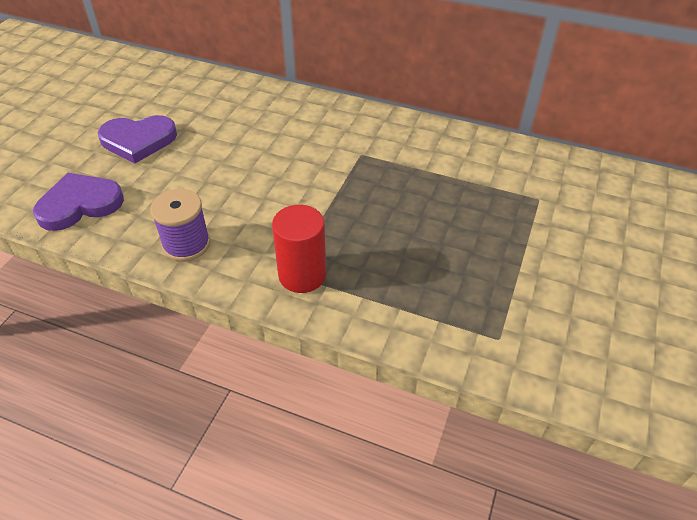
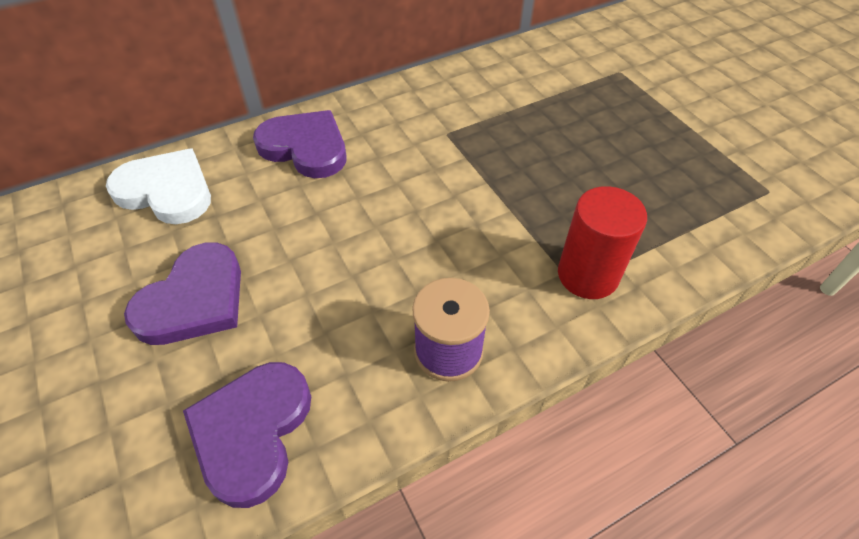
camera: 50 degrees left, 5 degrees up
none -> white heart [106,148,211,224]
none -> purple heart [253,110,346,178]

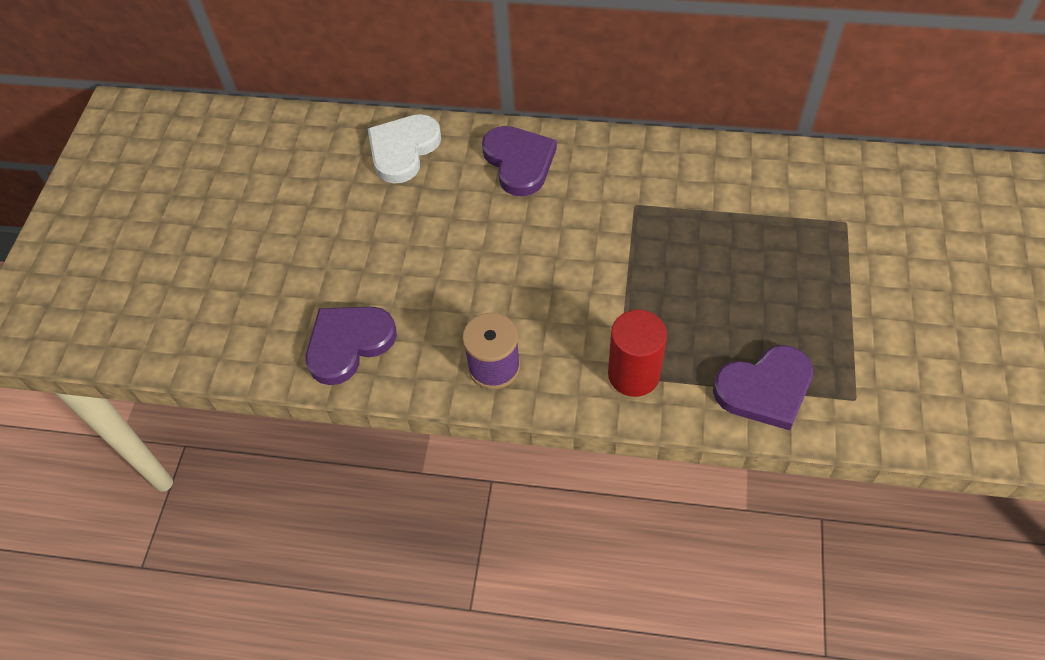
camera: 40 degrees right, 5 degrees up
white heart [106,148,211,224] -> white heart turned 120 degrees counterclockwise [368,114,441,184]
purple heart [124,242,241,345] -> purple heart moved to [713,345,813,430]

